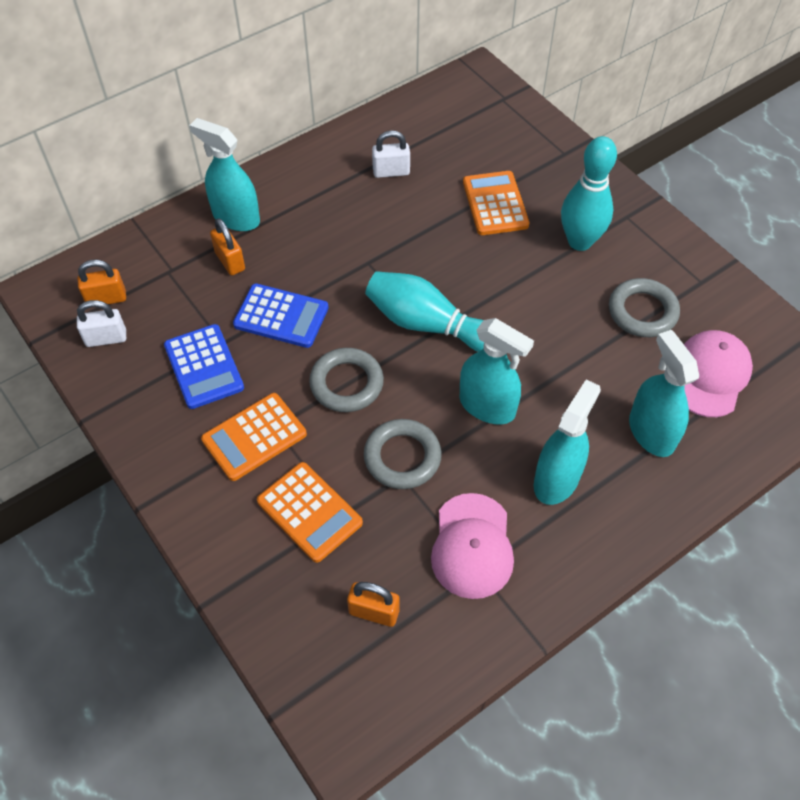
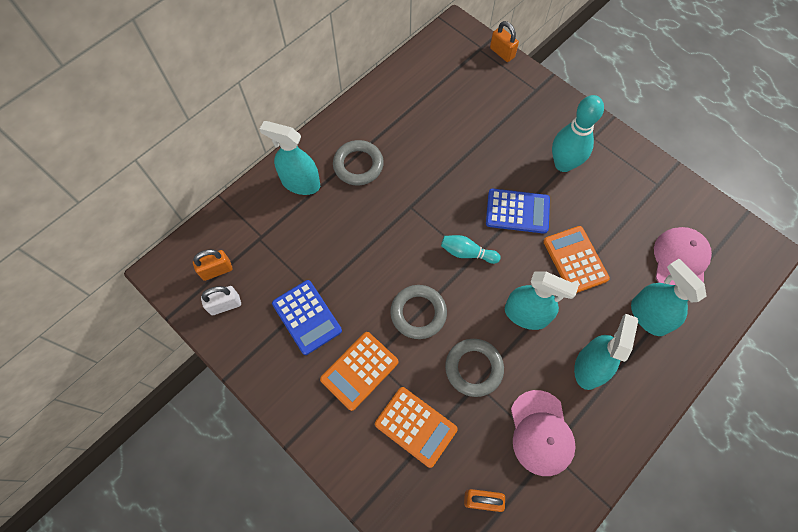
camera: 10 degrees left, 10 degrees up
orange padlock [210,218,245,275] -> orange padlock moved to [490,21,519,62]
blue calculator [233,284,329,348] -> blue calculator moved to [486,189,550,234]
turquoise bowling pin [365,271,484,352] -> turquoise bowling pin [441,235,501,264], size x0.56
white padlock [372,130,410,178] -> none
orange calculator [463,171,529,235] -> orange calculator moved to [543,226,610,293]
grey ring [609,278,680,337] -> grey ring moved to [333,140,384,185]

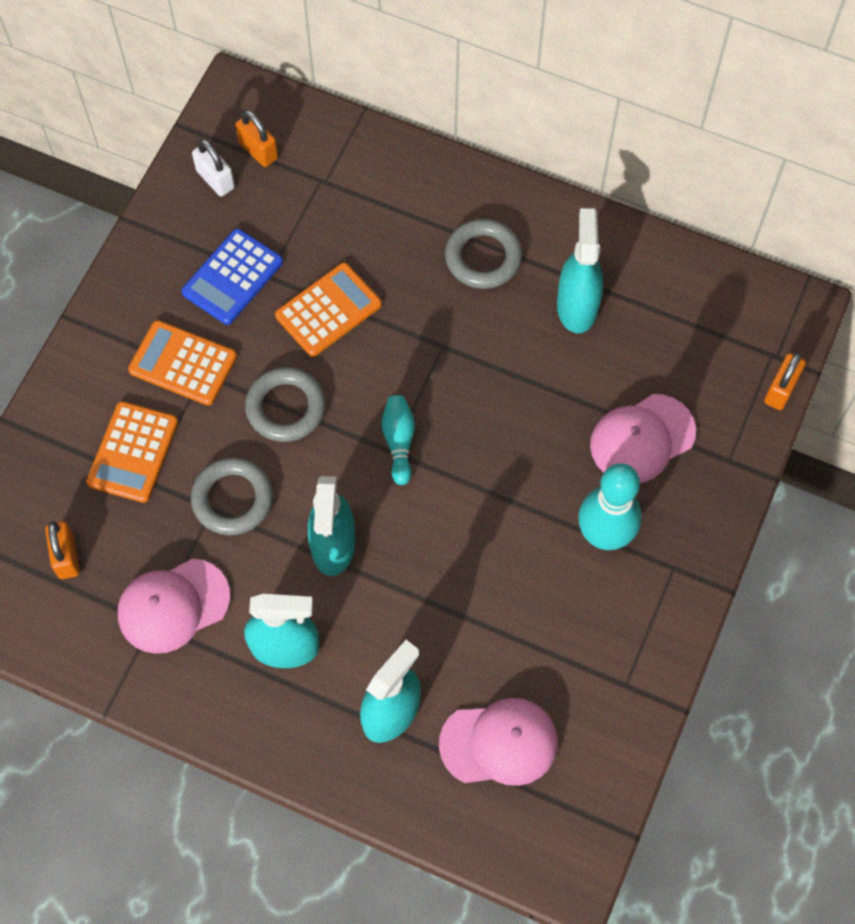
camera: 70 degrees right, 0 degrees up
turquoise spray bottle [260,121,320,195] -> turquoise spray bottle moved to [557,208,603,333]
blue calculator [486,189,550,234] -> none
orange calculator [543,226,610,293] -> orange calculator moved to [275,263,382,357]
none -> pink cap [590,394,696,483]

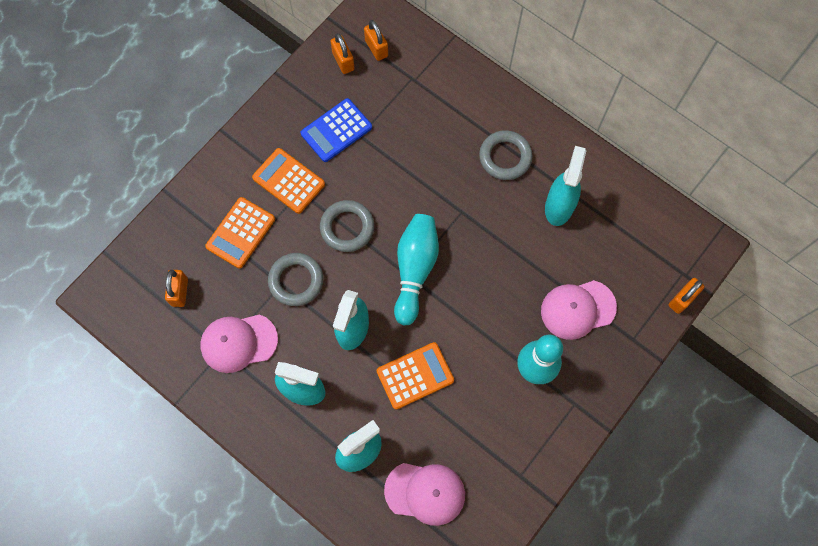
camera: 15 degrees right, 5 degrees up
white padlock [192,139,235,196] -> orange padlock [331,33,355,74]
orange calculator [275,263,382,357] -> orange calculator moved to [377,342,454,410]
turquoise bowling pin [381,395,415,485] -> turquoise bowling pin [394,214,439,326], size x1.80

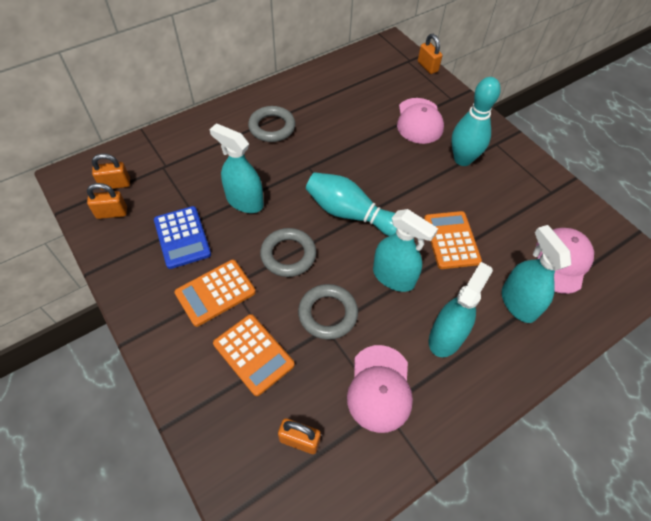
camera: 75 degrees left, 15 degrees down
turquoise spray bottle [545,146,586,226] -> turquoise spray bottle moved to [210,123,264,213]

